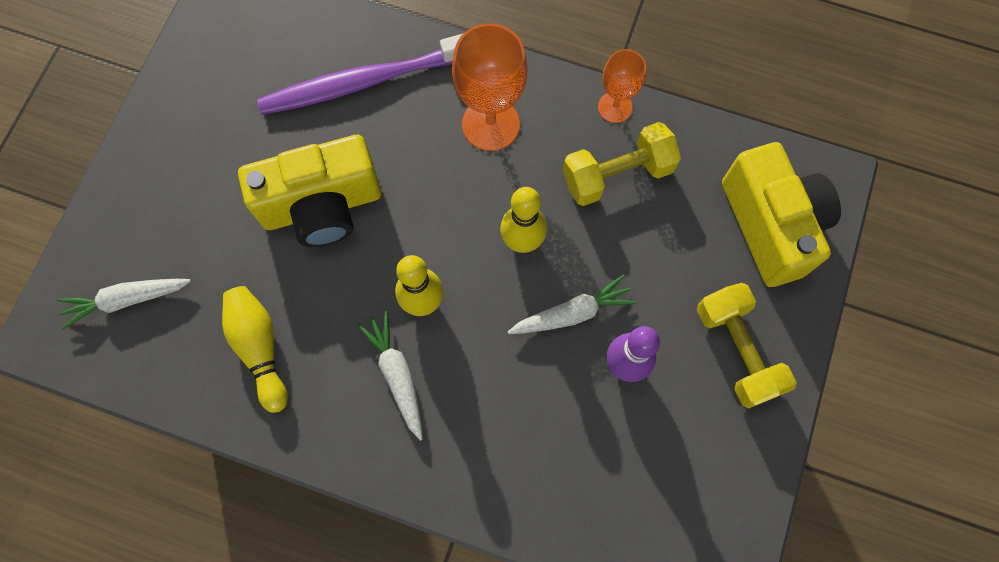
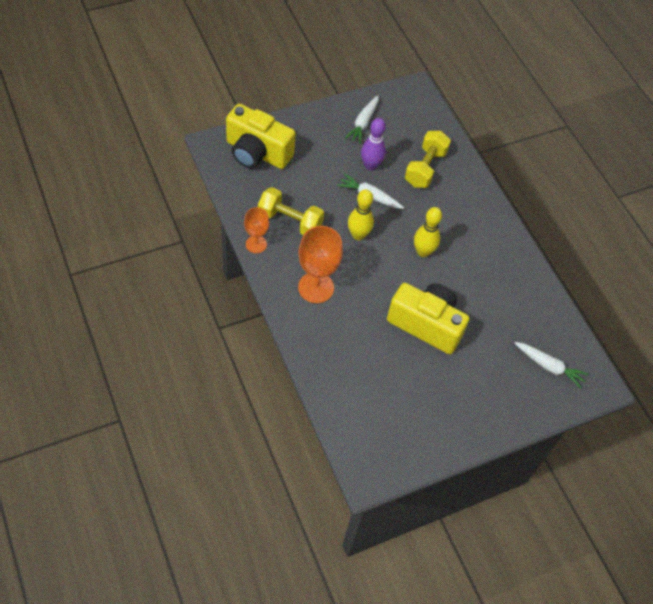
camera: 140 degrees left, 15 degrees down
yellow bowling pin [222,286,288,413] -> none
purple toothbrush [257,33,464,115] -> none
white carrot [357,311,423,441] -> white carrot moved to [345,95,378,144]
yellow dumbbell [697,283,797,409] -> yellow dumbbell moved to [405,131,451,188]
yellow camera [722,142,841,287] -> yellow camera turned 90 degrees counterclockwise [226,104,296,169]

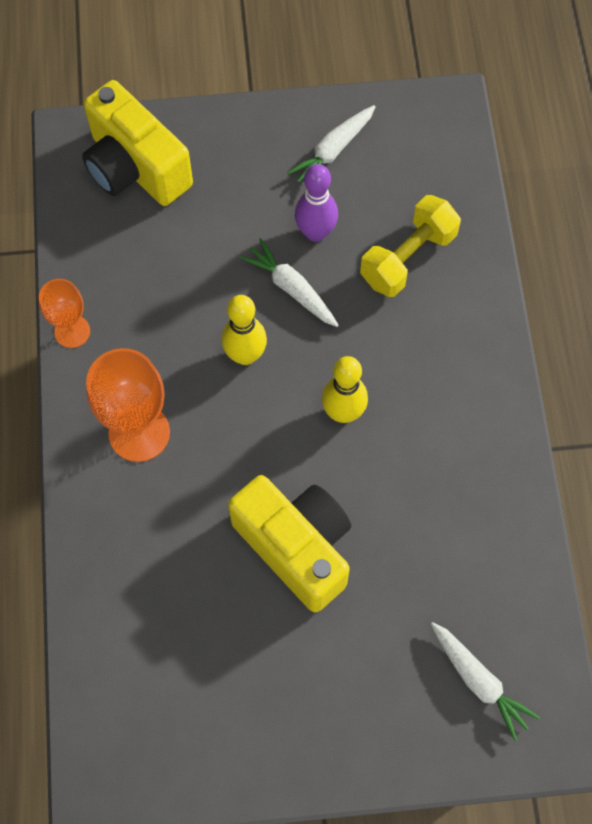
camera: 25 degrees right, 10 degrees up
yellow dumbbell [258,187,324,235] -> none

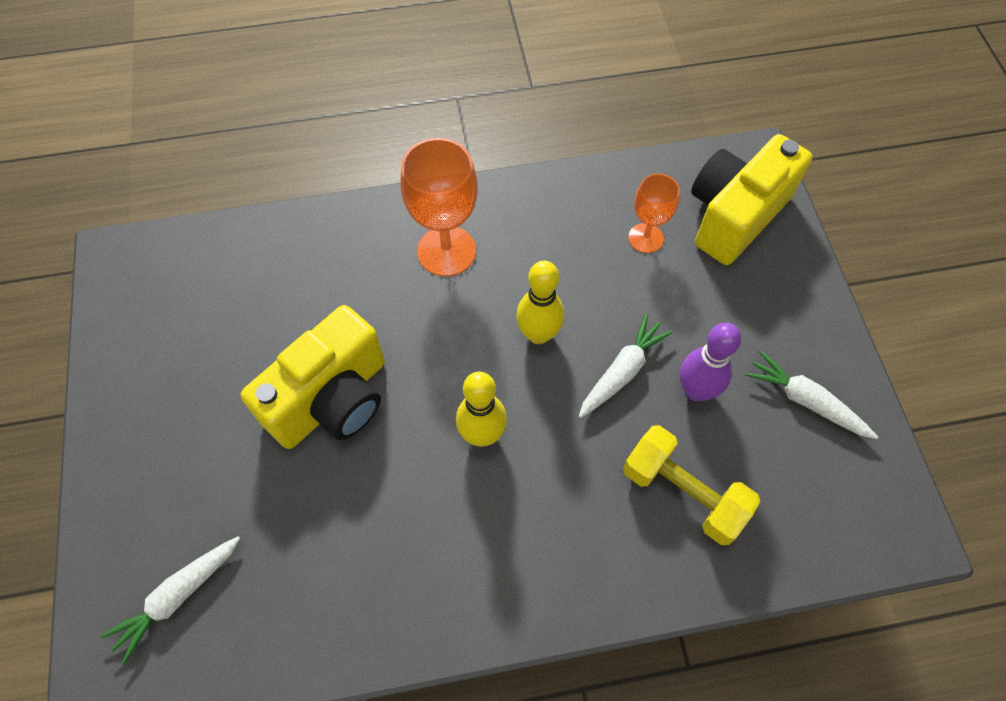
camera: 85 degrees right, 5 degrees down
orange goblet [39,279,90,348] -> orange goblet moved to [628,174,680,253]

